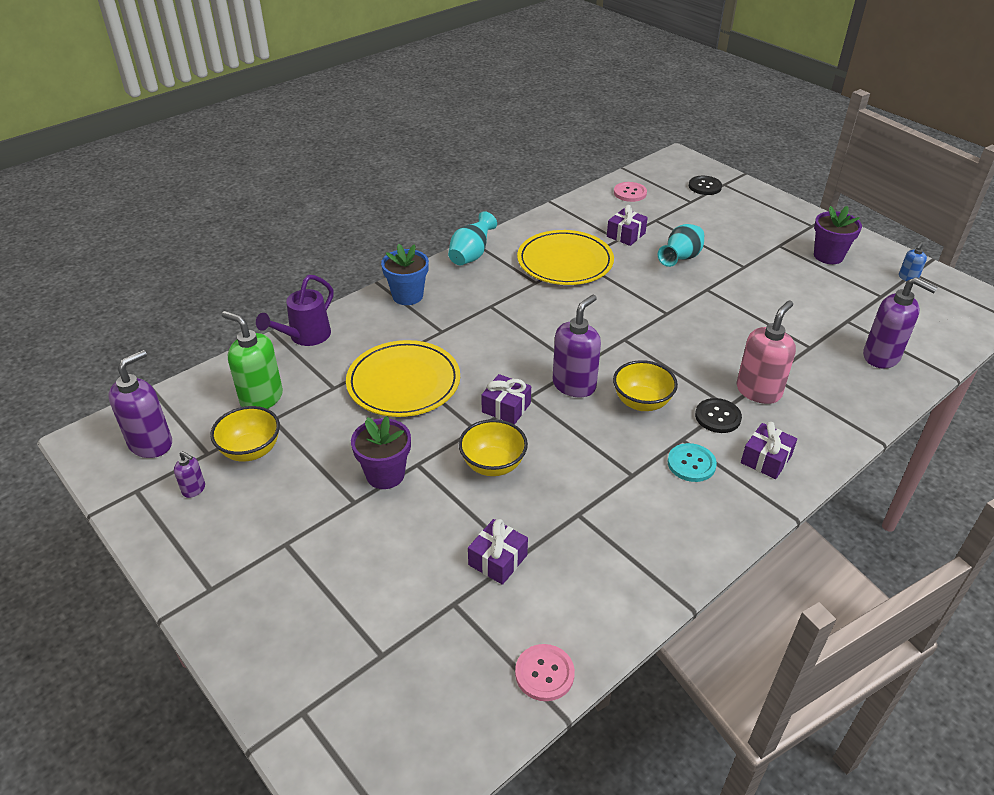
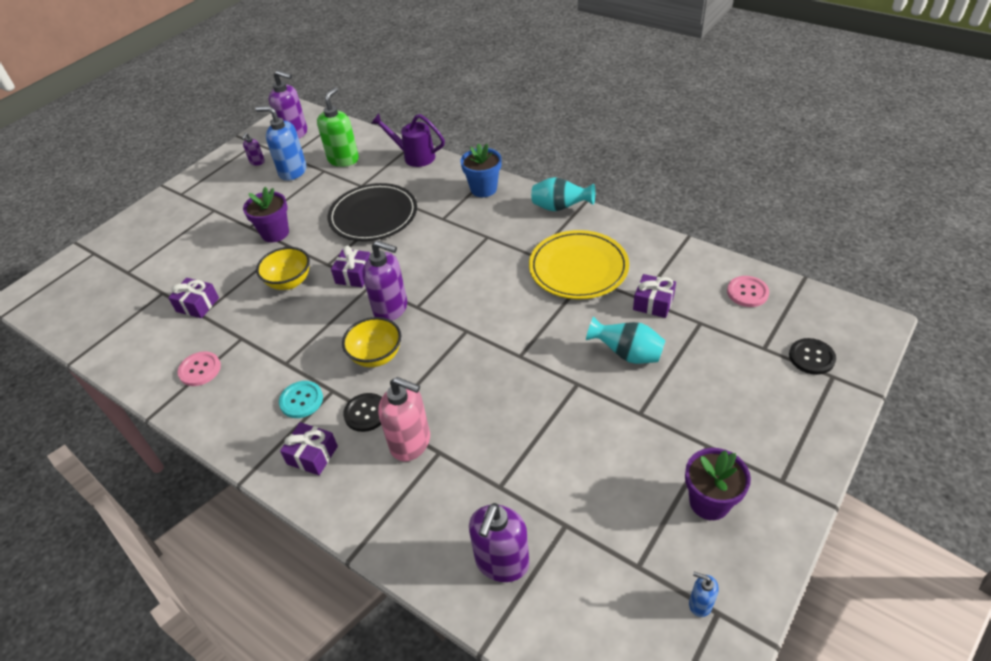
camera: 80 degrees right, 5 degrees up
yellow bowl [210,406,280,461] -> blue soap dispenser [255,106,307,181]
yellow plate [346,340,460,417] -> black plate [327,183,417,241]
pink button [515,644,575,701] -> pink button moved to [178,351,221,386]

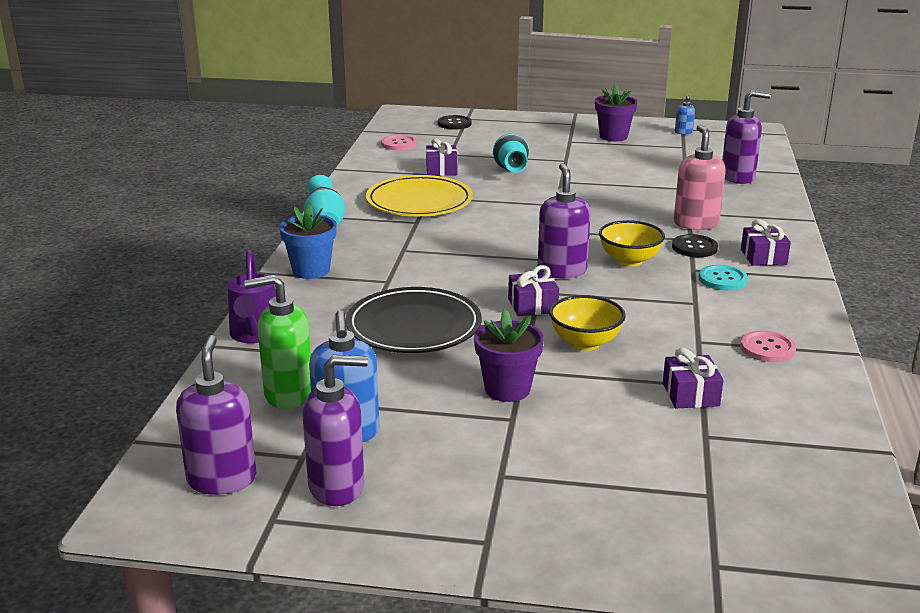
camera: 120 degrees left, 20 degrees down
purple soap dispenser [242,133,265,166] -> purple soap dispenser [303,355,368,506], size x2.05

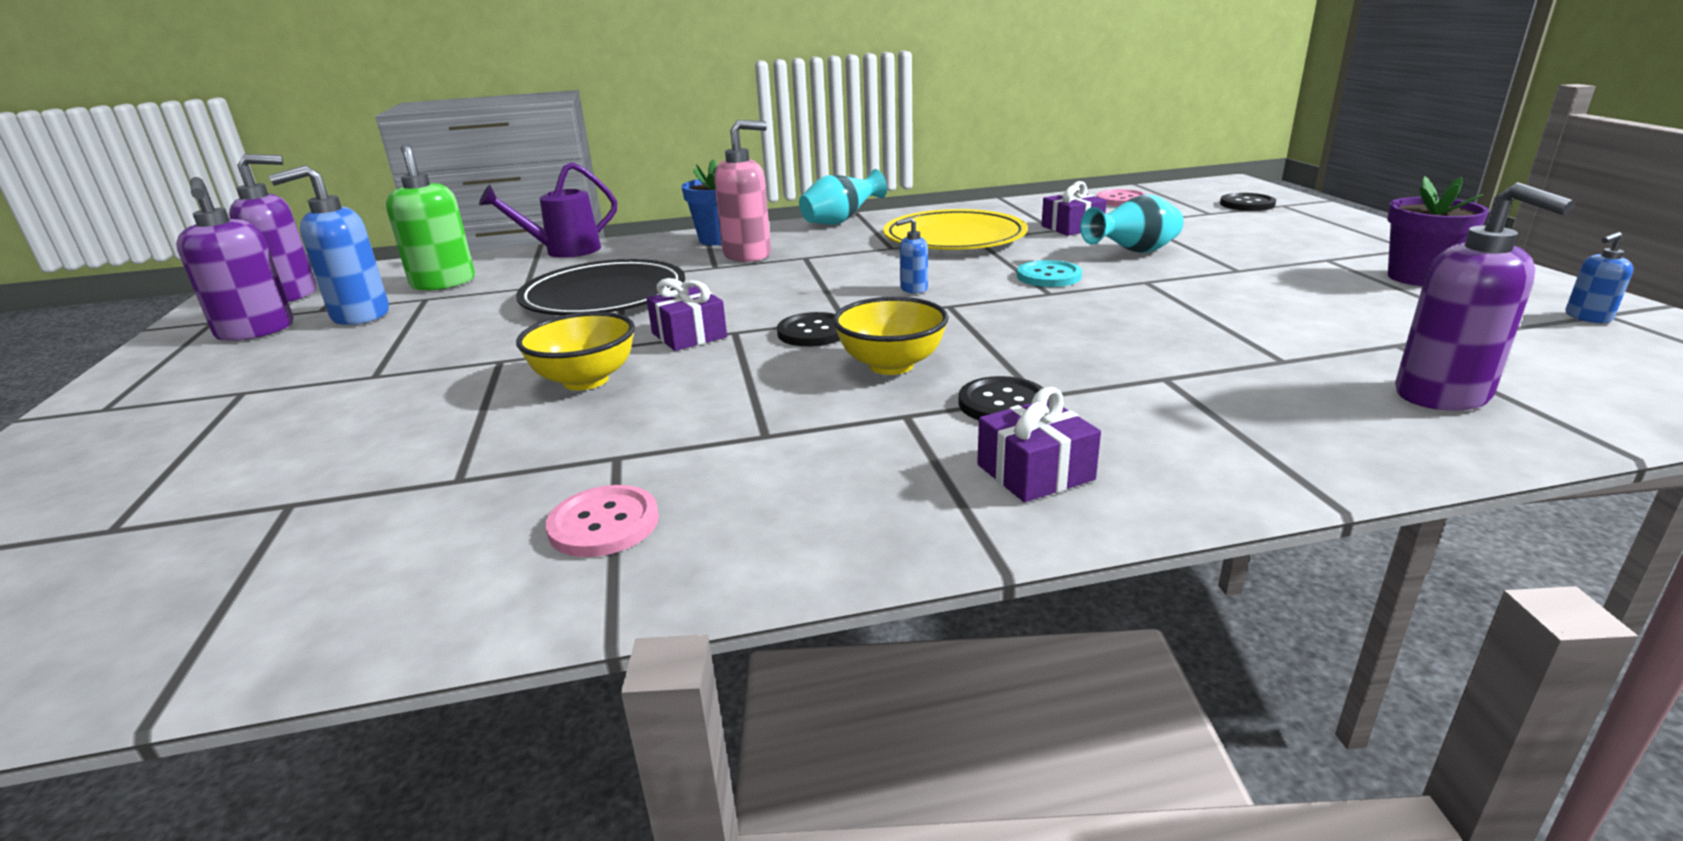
camera: 70 degrees right, 0 degrees up
purple flower pot [474,309,544,402] -> none
purple soap dispenser [538,163,591,278] -> black button [777,312,840,347]
purple gift [663,348,724,408] -> none
pink soap dispenser [674,125,726,230] -> pink soap dispenser moved to [714,120,771,262]
turquoise button [699,265,748,291] -> turquoise button moved to [1017,260,1082,287]
none -> blue soap dispenser [896,217,928,294]

